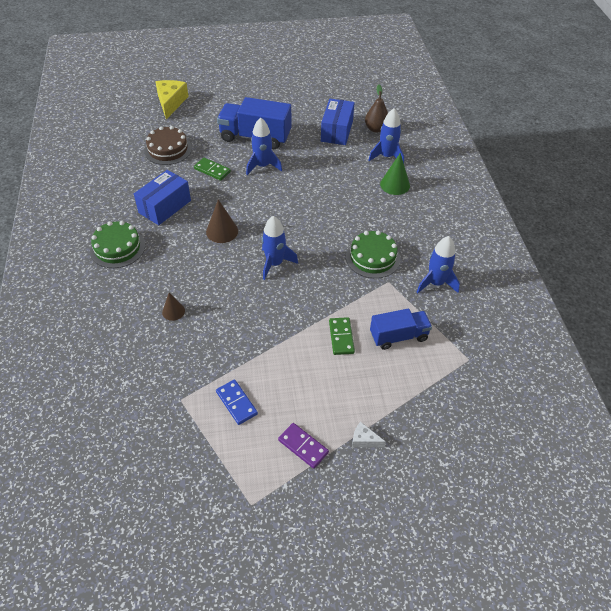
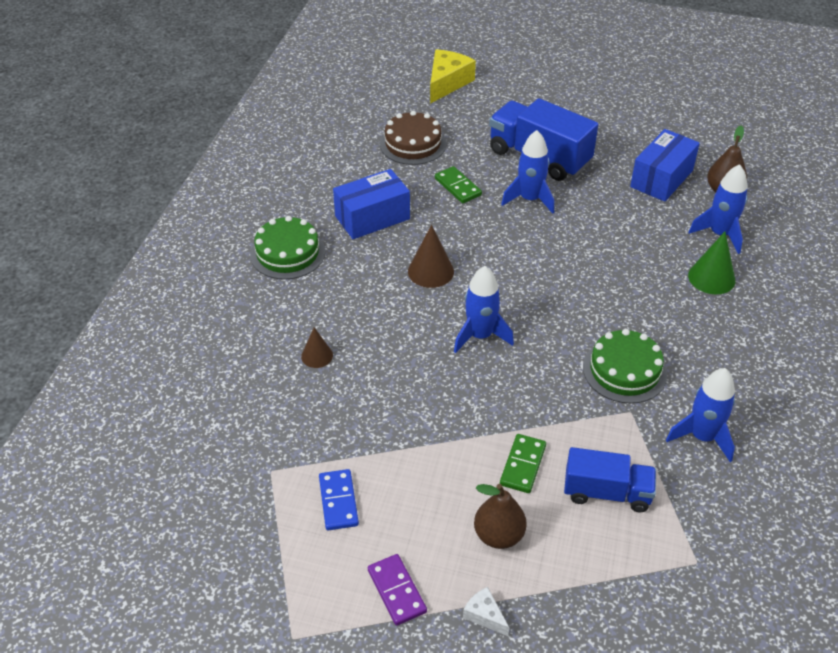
camera: 25 degrees right, 5 degrees down
none -> brown pear [474,484,527,549]

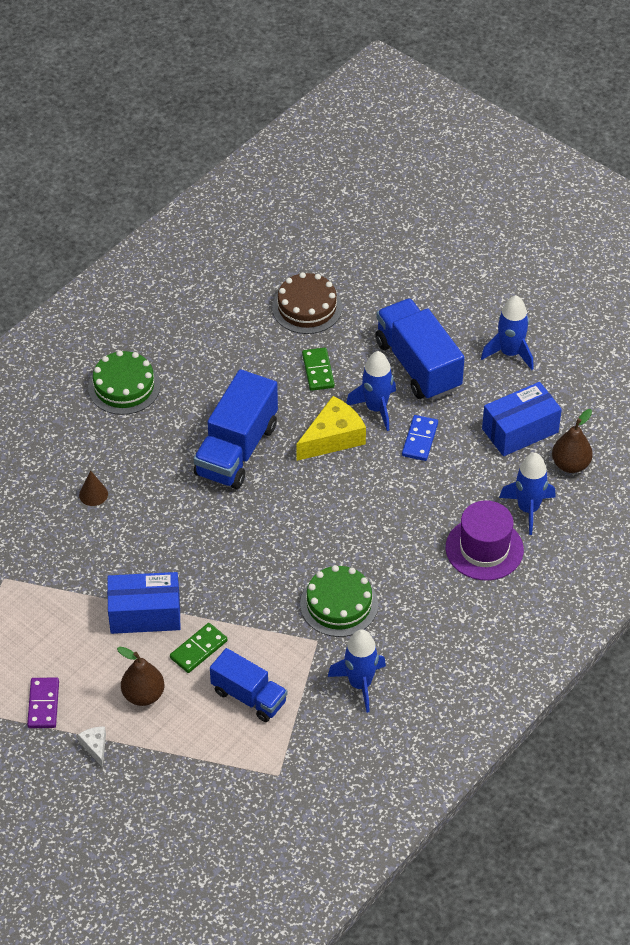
camera: 25 degrees right, 5 degrees up
blue domino [319,469,359,530] -> blue domino moved to [402,415,438,461]
blue box [333,169,410,239] -> blue box moved to [107,572,181,634]
brown cone [408,225,454,288] -> blue truck [193,369,278,489]
yellow cheese [430,49,476,104] -> yellow cheese moved to [296,396,366,461]
blue rocket [454,266,514,353] -> blue rocket moved to [481,295,534,370]
green cone [688,232,735,294] -> purple hat [446,500,524,581]

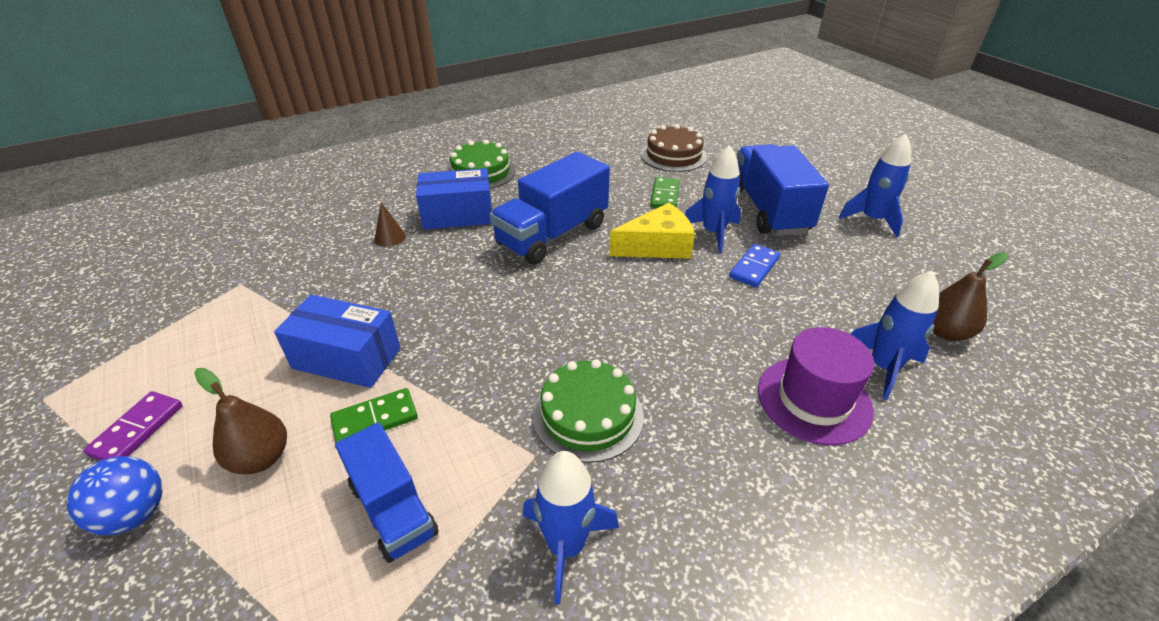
camera: 20 degrees right, 10 degrees down
white cheese [78,726,106,767] -> blue ball [67,456,162,535]
blue box [482,382,562,456] -> blue box moved to [416,168,492,230]

